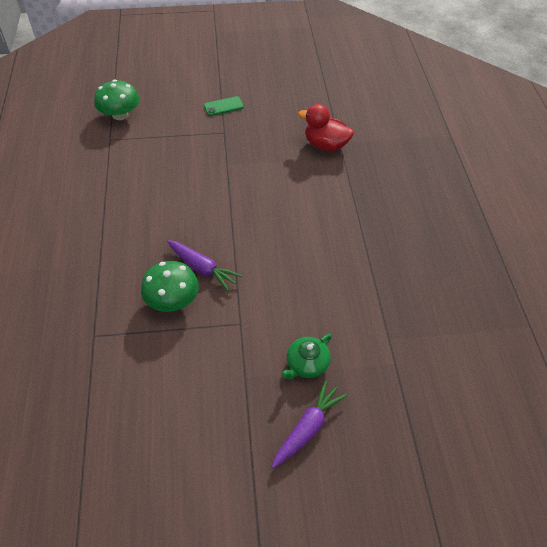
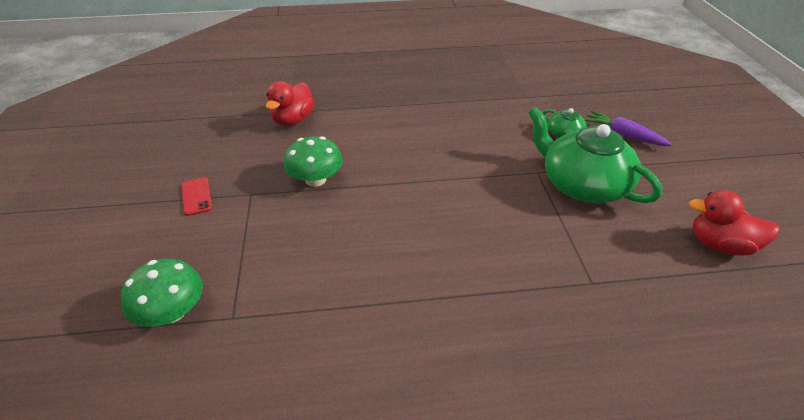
camera: 90 degrees left, 10 degrees down
green mushroom [141,261,199,312] -> green mushroom moved to [284,136,343,187]
purple carrot [167,240,242,291] -> none
green phone [204,96,244,116] -> red phone [181,177,212,216]
none -> green teapot [529,107,662,203]
none -> red duck [689,190,779,256]

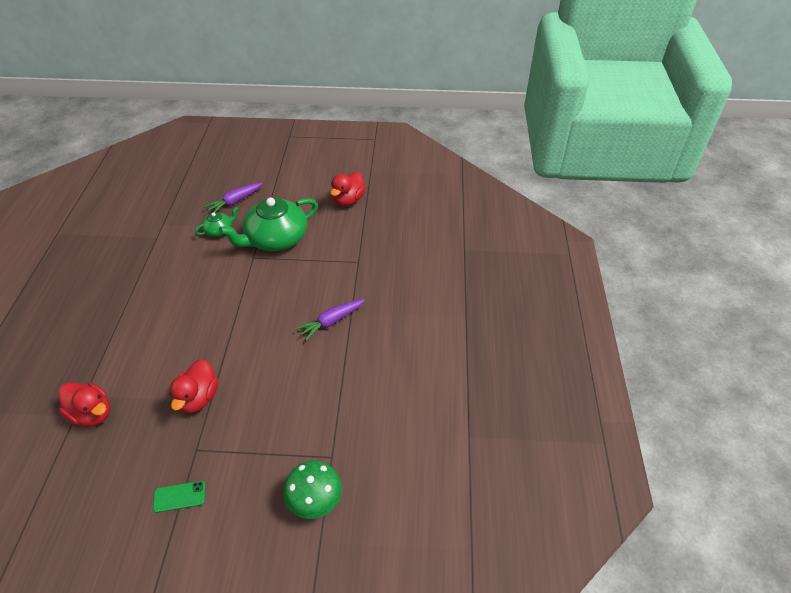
camera: 80 degrees left, 5 degrees up
red phone [181,177,212,216] -> green phone [153,481,205,513]
green mushroom [284,136,343,187] -> red duck [169,359,218,413]
none -> purple carrot [295,299,365,341]

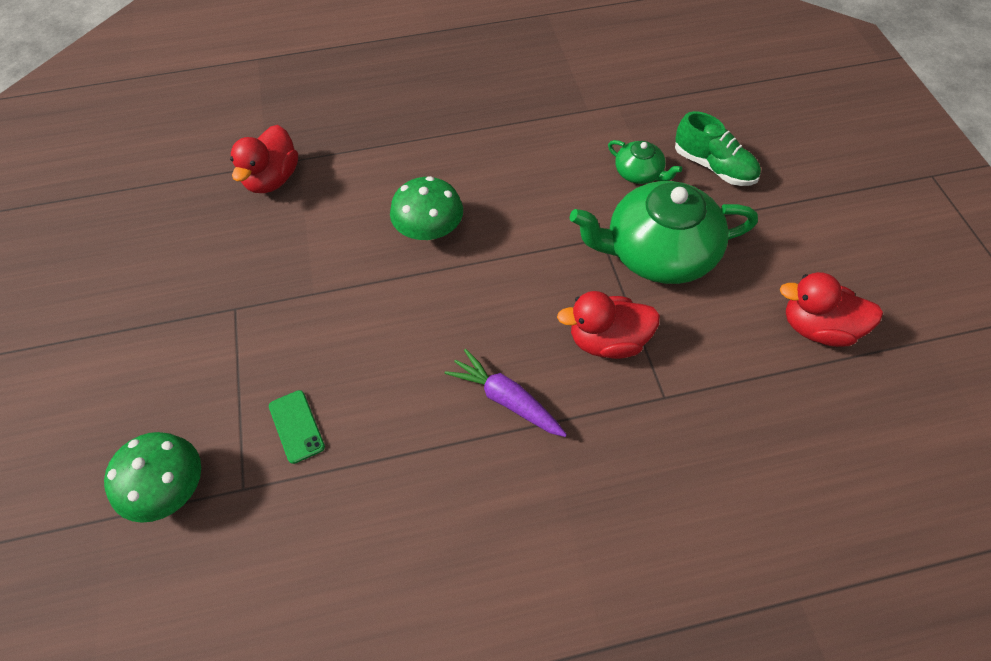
camera: 75 degrees right, 10 degrees up
green phone [153,481,205,513] -> green phone moved to [269,390,325,464]
red duck [169,359,218,413] -> red duck moved to [557,291,660,359]
purple carrot [204,183,263,212] -> green shoe [675,111,761,186]
green teapot [219,197,318,251] -> green teapot turned 45 degrees counterclockwise [569,181,758,284]
none -> green mushroom [390,176,463,240]

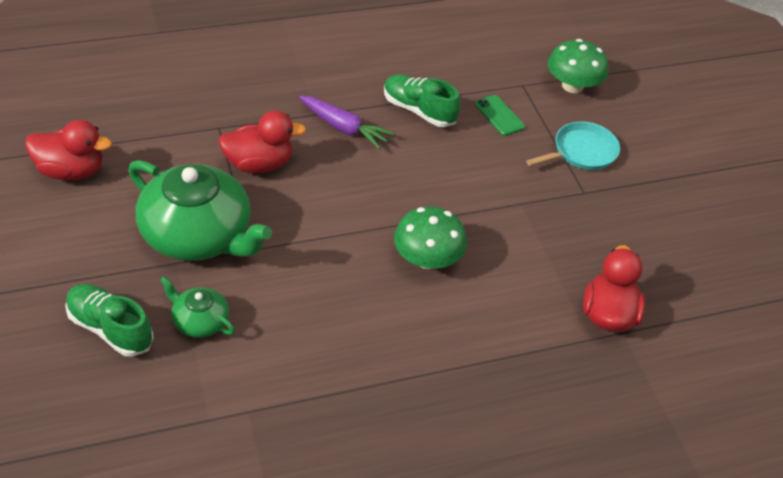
camera: 170 degrees right, 10 degrees down
green teapot [569,181,758,284] -> green teapot turned 45 degrees clockwise [128,160,272,261]
none -> green shoe [384,74,461,127]
none -> turquoise pan [526,122,620,170]

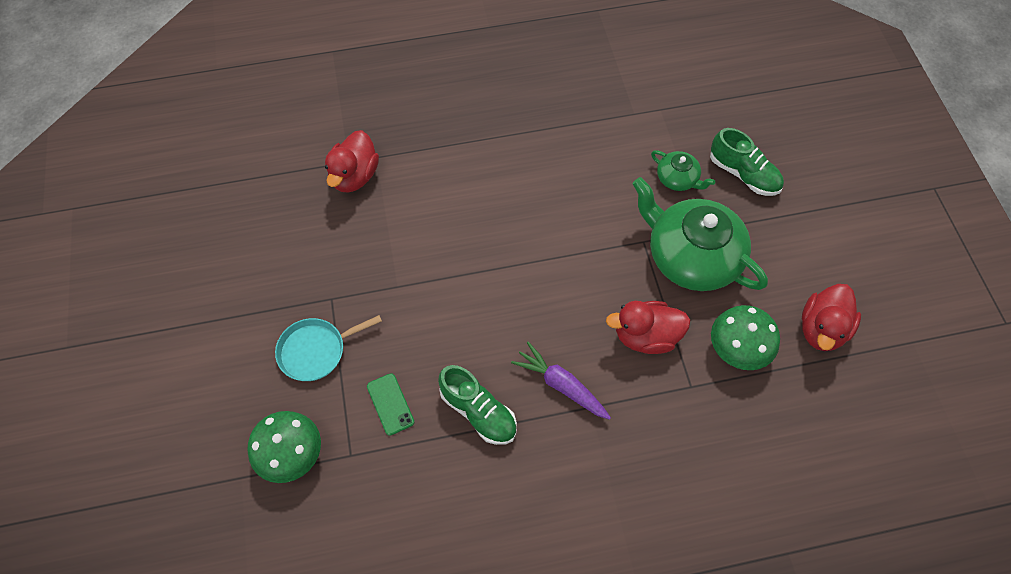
camera: 170 degrees left, 15 degrees up
red duck [25,120,112,181] -> red duck turned 75 degrees counterclockwise [802,284,861,351]
green mushroom [394,206,467,269] -> green mushroom moved to [711,305,780,370]

